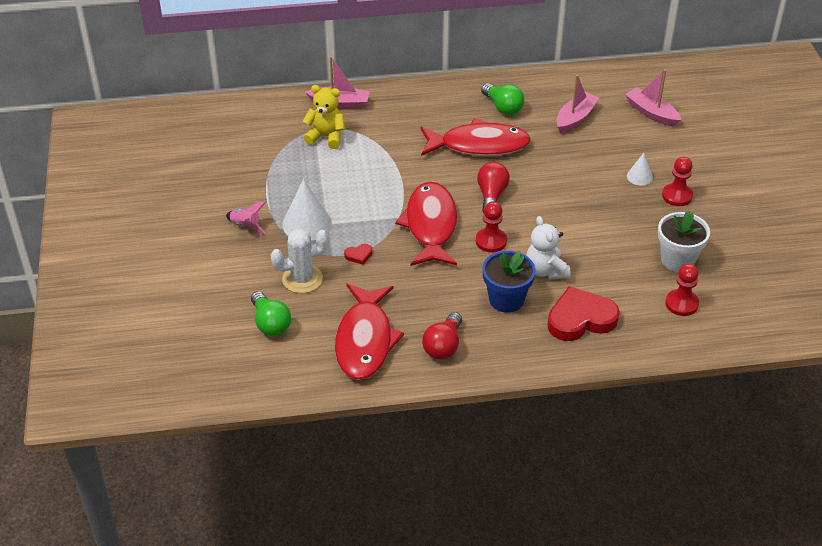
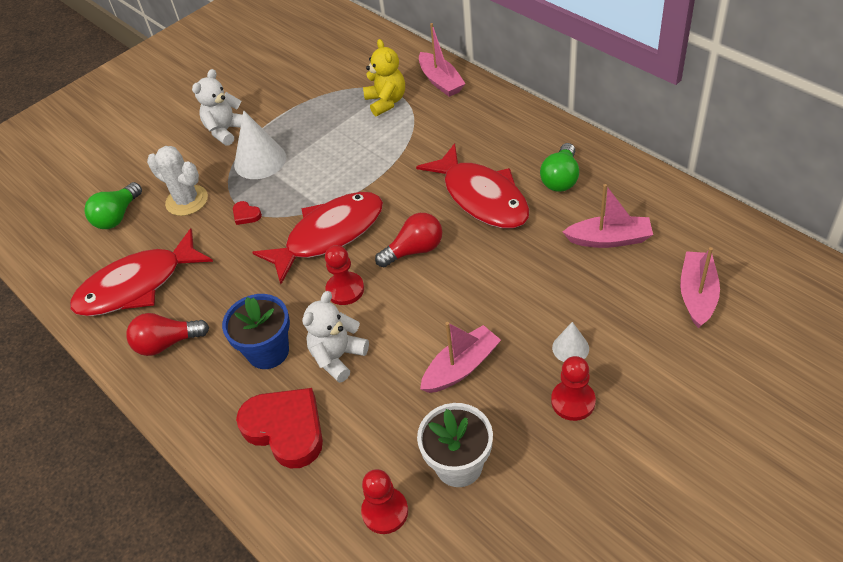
camera: 60 degrees right, 5 degrees up
pink rocket [226,202,266,235] -> white teddy bear [192,69,243,146]
none -> pink boat [420,322,501,393]

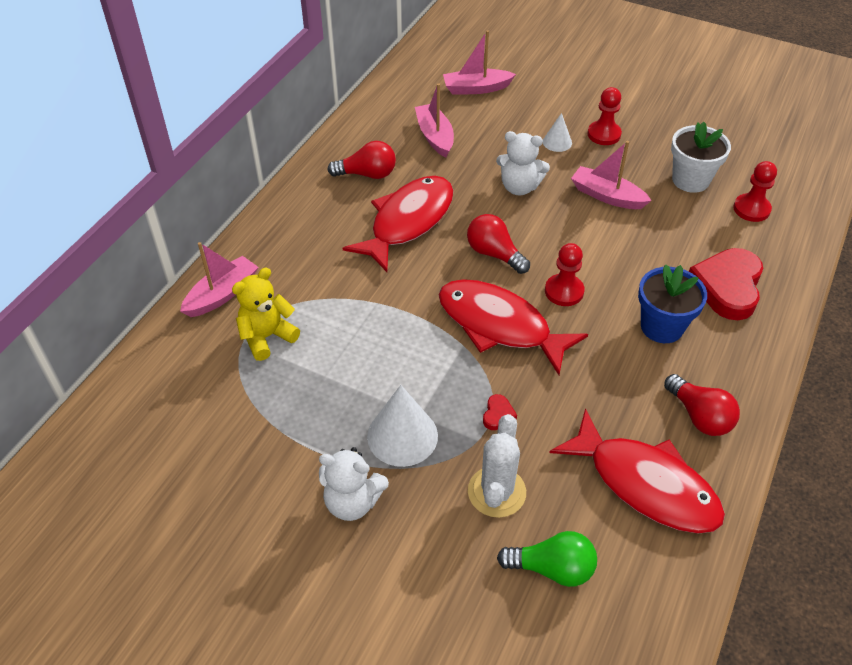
camera: 115 degrees left, 0 degrees up
white teddy bear [302,291,369,383] -> white teddy bear moved to [496,131,550,195]
green light bulb [540,143,579,192] -> red light bulb [327,141,396,179]

